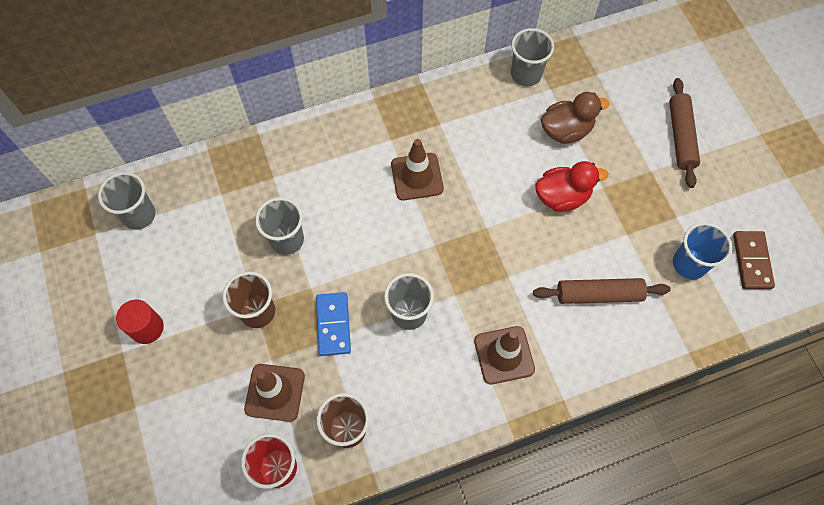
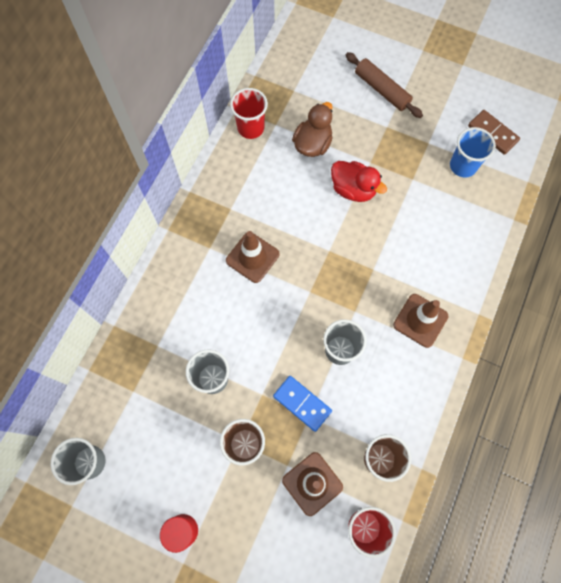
camera: 45 degrees left, 5 degrees up
grey cup [511,28,554,86] -> red cup [230,88,268,139]
brown rolling pin [533,278,671,304] -> none
red duck [535,161,608,212] -> red duck turned 90 degrees clockwise [331,161,387,202]

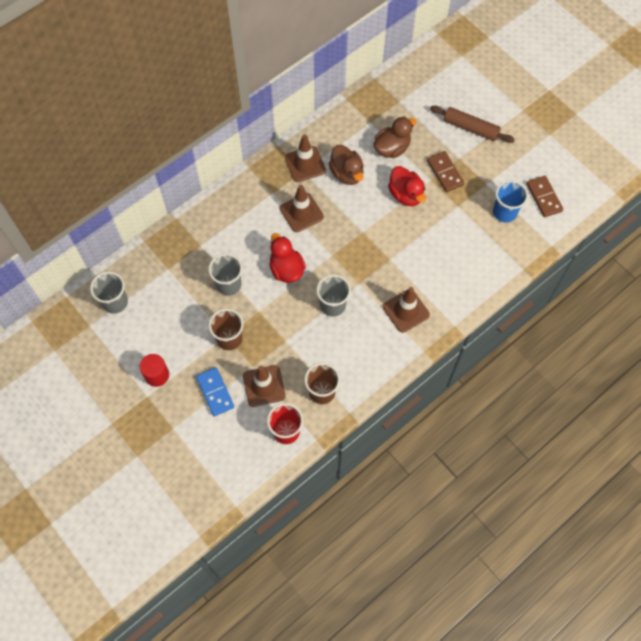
camera: 25 degrees right, 5 degrees down
red cup [230,88,268,139] -> none
blue domino [273,376,332,432] -> blue domino moved to [196,367,234,416]
brown rolling pin [346,52,423,118] -> brown rolling pin turned 45 degrees counterclockwise [430,106,515,143]
none -> red duck [269,233,306,283]
none -> brown traffic cone [285,135,326,182]
none -> brown duck [329,145,364,185]
none -> brown domino [427,151,464,192]

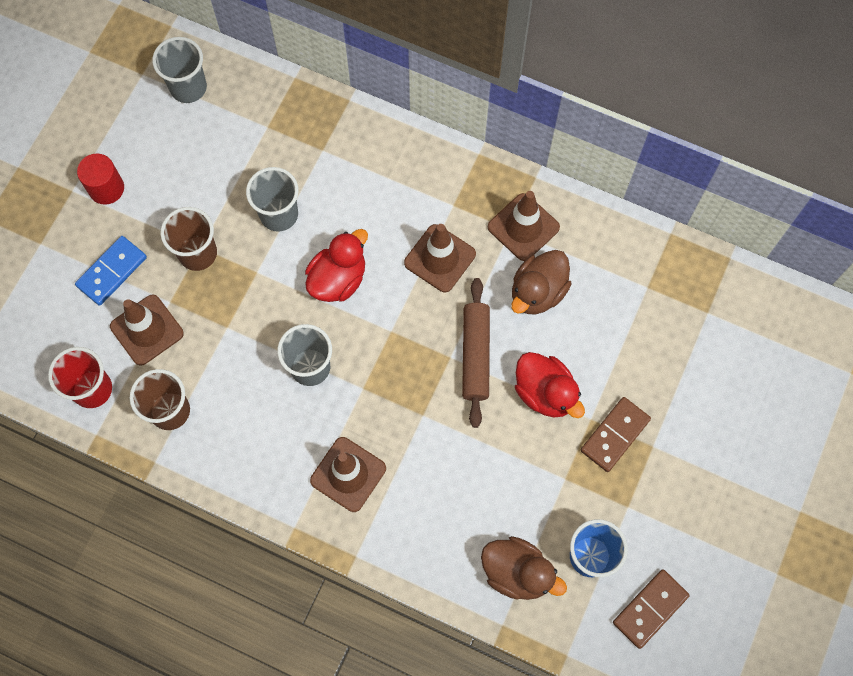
camera: 65 degrees right, 5 degrees up
brown duck [374,116,417,158] -> brown duck moved to [481,536,567,600]
red duck [388,166,426,206] -> red duck turned 75 degrees counterclockwise [515,352,585,418]
brown rolling pin [430,106,515,143] -> brown rolling pin moved to [462,278,490,428]

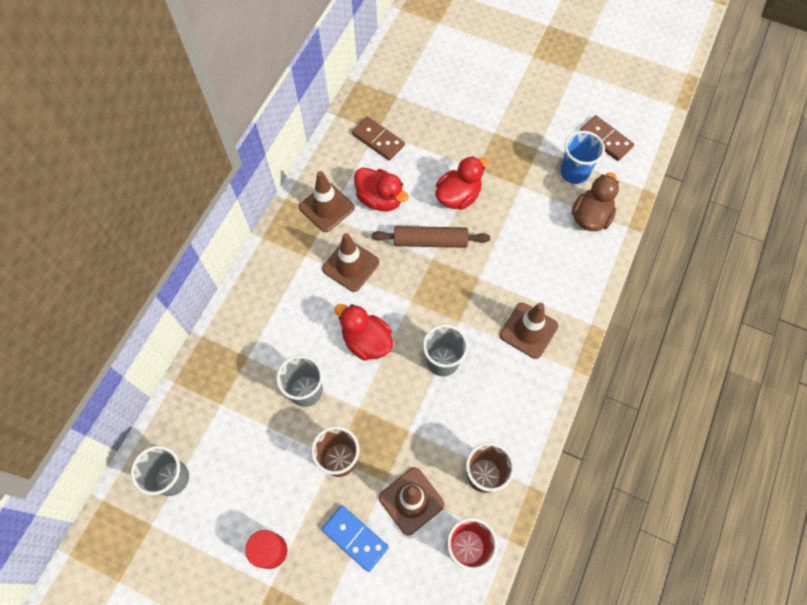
camera: 90 degrees left, 5 degrees down
brown duck [511,250,572,315] -> red duck [354,168,409,211]
brown domino [581,397,651,472] -> brown domino moved to [352,116,405,160]

